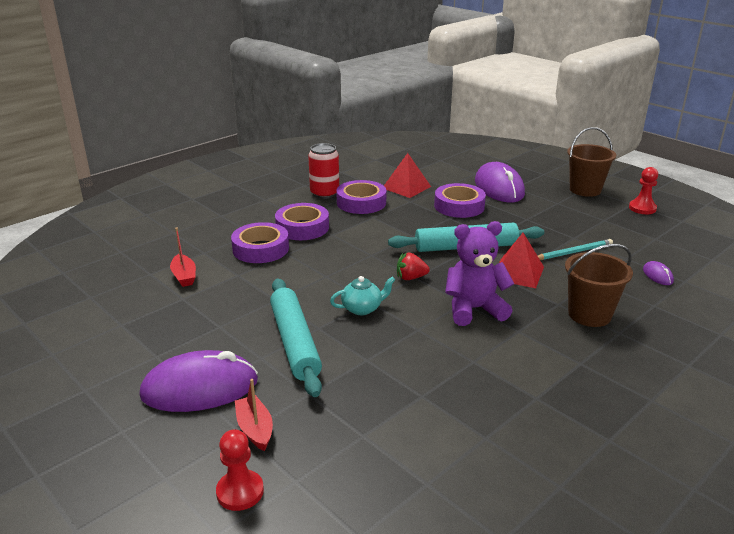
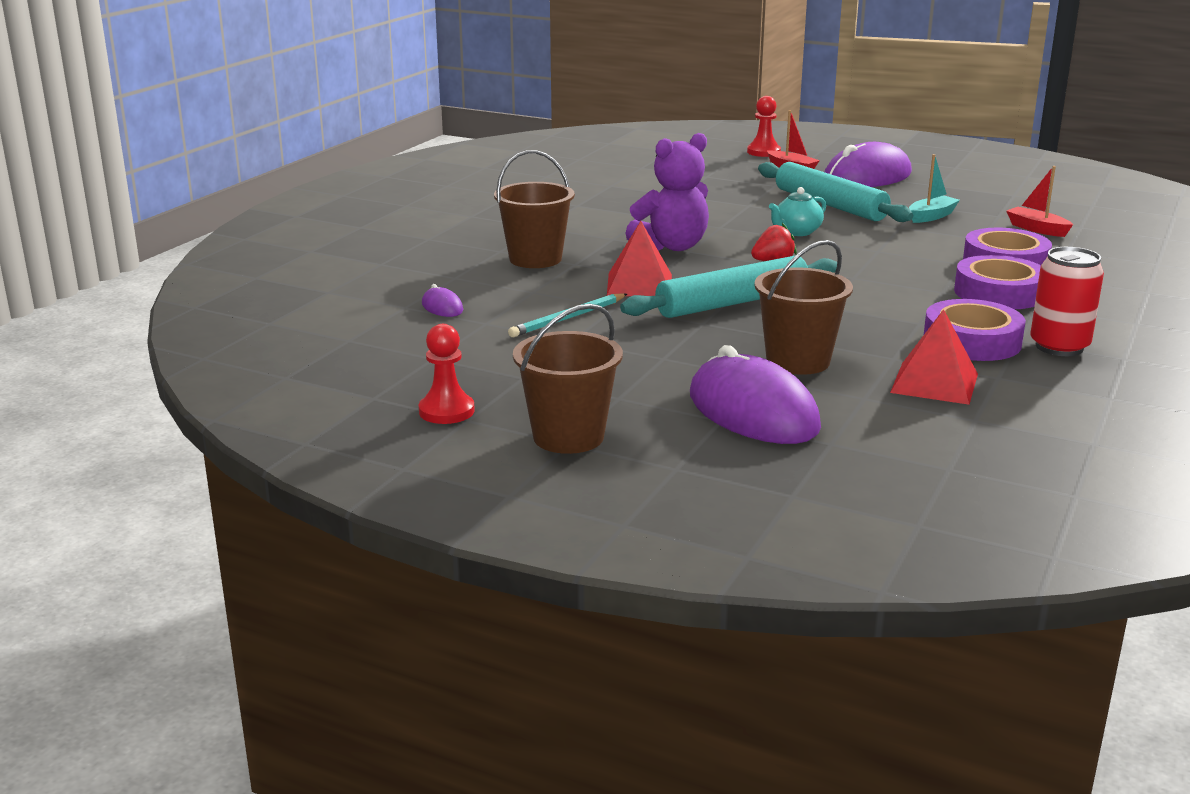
camera: 160 degrees right, 5 degrees down
purple tape [434,183,486,218] -> brown bucket [754,240,853,375]
none -> turquoise boat [909,154,960,223]

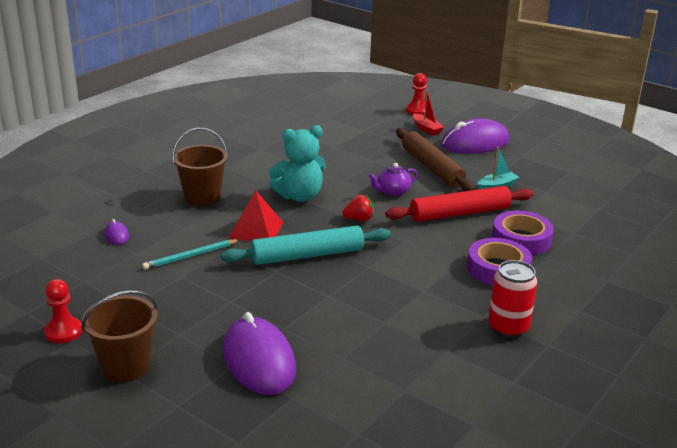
camera: 10 degrees right, 5 degrees up
purple teddy bear [625,133,709,251] -> turquoise teddy bear [269,125,325,202]
brown bucket [754,240,853,375] -> none
turquoise rolling pin [758,162,913,222] -> brown rolling pin [396,128,475,191]
turquoise teapot [769,187,826,236] -> purple teapot [369,163,418,196]
red pyramid [890,309,978,405] -> none
purple tape [924,299,1026,361] -> none
red boat [1006,166,1073,237] -> none
none -> red rolling pin [385,186,534,222]

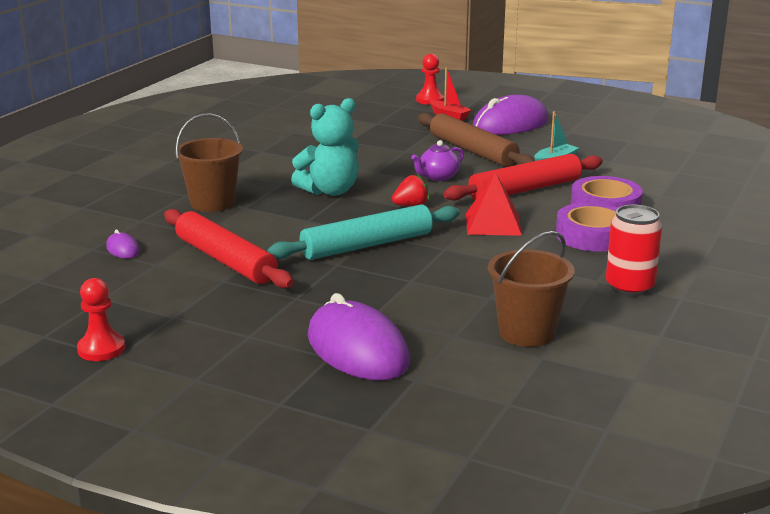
camera: 10 degrees left, 5 degrees down
brown bucket [81,290,158,382] -> brown bucket moved to [488,231,575,347]
turquoise pencil [142,239,240,270] -> red rolling pin [164,209,294,288]
red pyramid [229,190,284,241] -> red pyramid moved to [466,172,522,236]

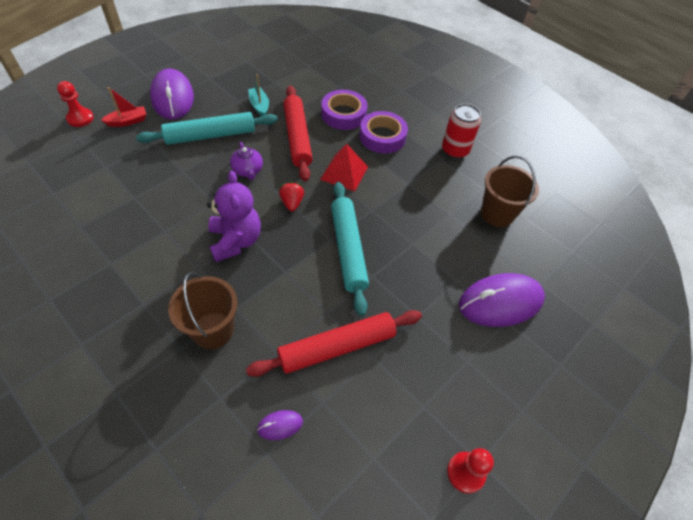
camera: 75 degrees left, 30 degrees up
turquoise teddy bear [291,98,359,196] -> purple teddy bear [207,171,261,262]
brown rolling pin [418,113,534,167] -> turquoise rolling pin [136,112,278,145]

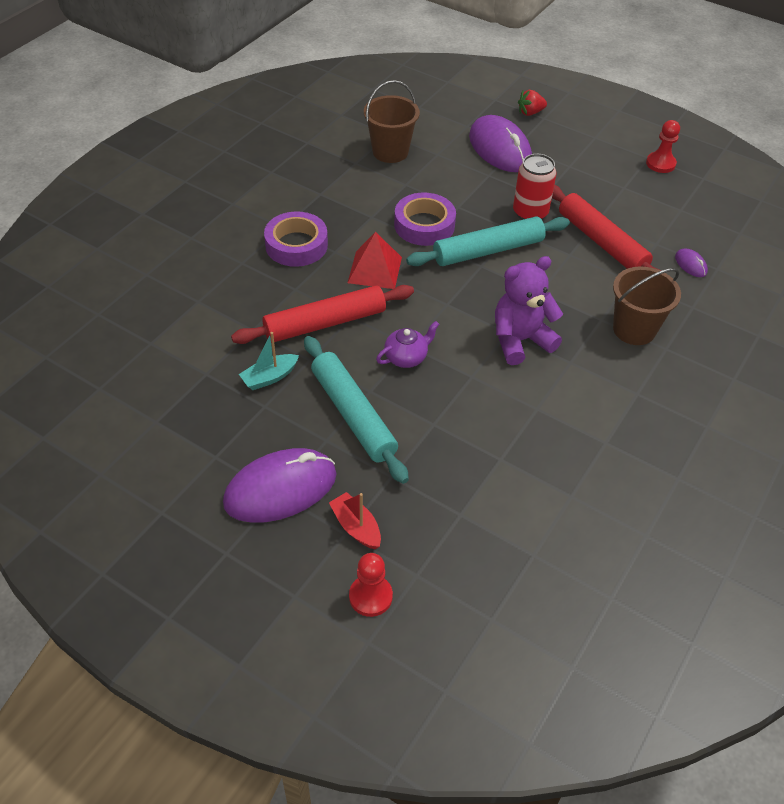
camera: 100 degrees left, 5 degrees down
red strawberry [279,182,304,211] -> red strawberry moved to [518,90,547,116]
purple tape [321,90,368,130] -> purple tape moved to [394,193,456,246]
red can [442,104,481,159] -> red can moved to [513,154,557,220]

